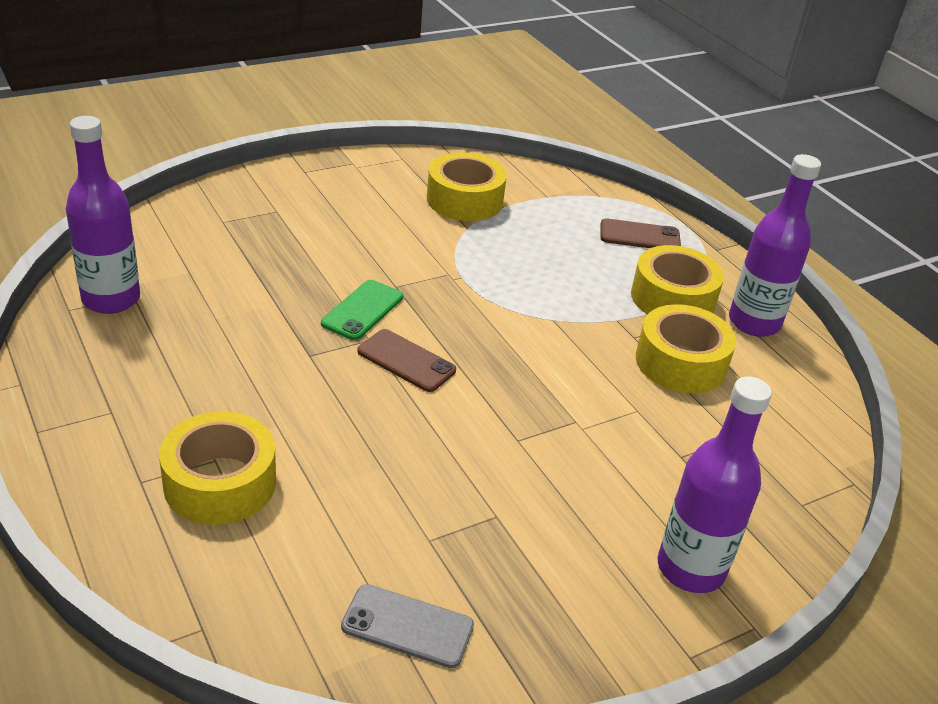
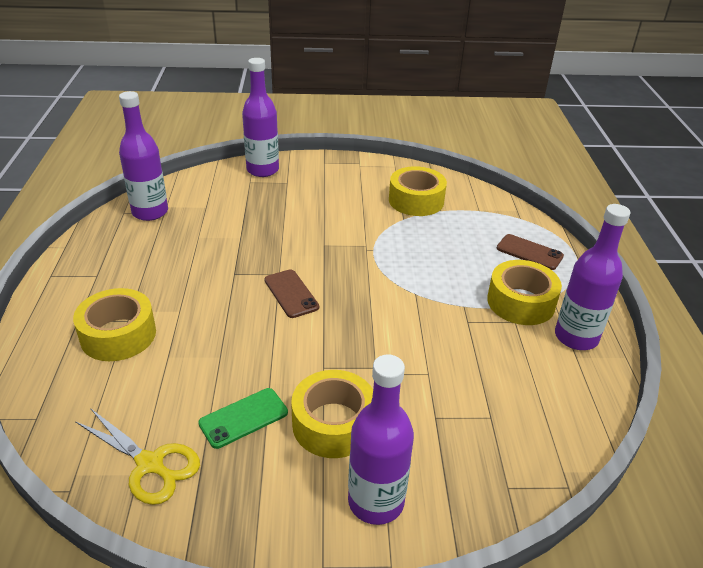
camera: 30 degrees right, 0 degrees up
green phone [321,280,403,340] -> green phone moved to [198,388,288,449]
grey phone [341,584,474,668] -> yellow scissors [75,408,200,505]
yellow tape [636,304,736,393] -> yellow tape moved to [291,370,373,458]
none -> purple bottle [242,58,279,177]

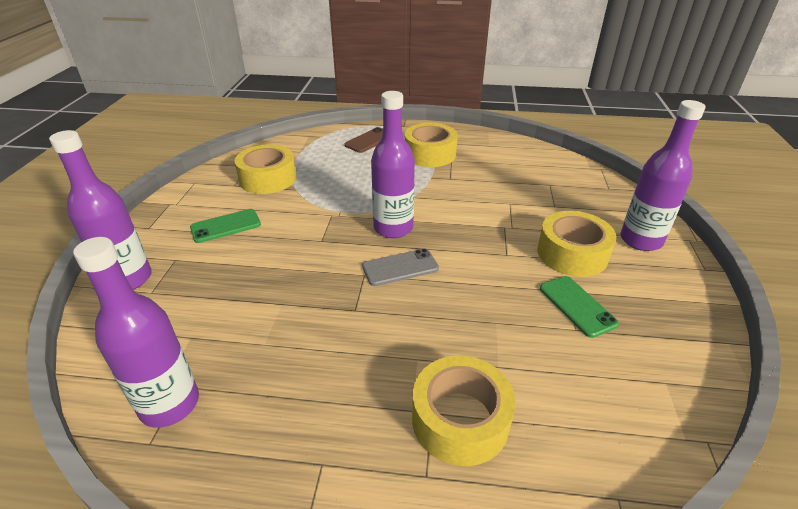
camera: 80 degrees left, 0 degrees up
yellow scissors [75,408,200,505] -> none
brown phone [264,269,319,318] -> grey phone [362,249,439,286]
purple bottle [555,204,630,350] -> purple bottle moved to [371,91,415,238]
none -> green phone [190,209,261,243]

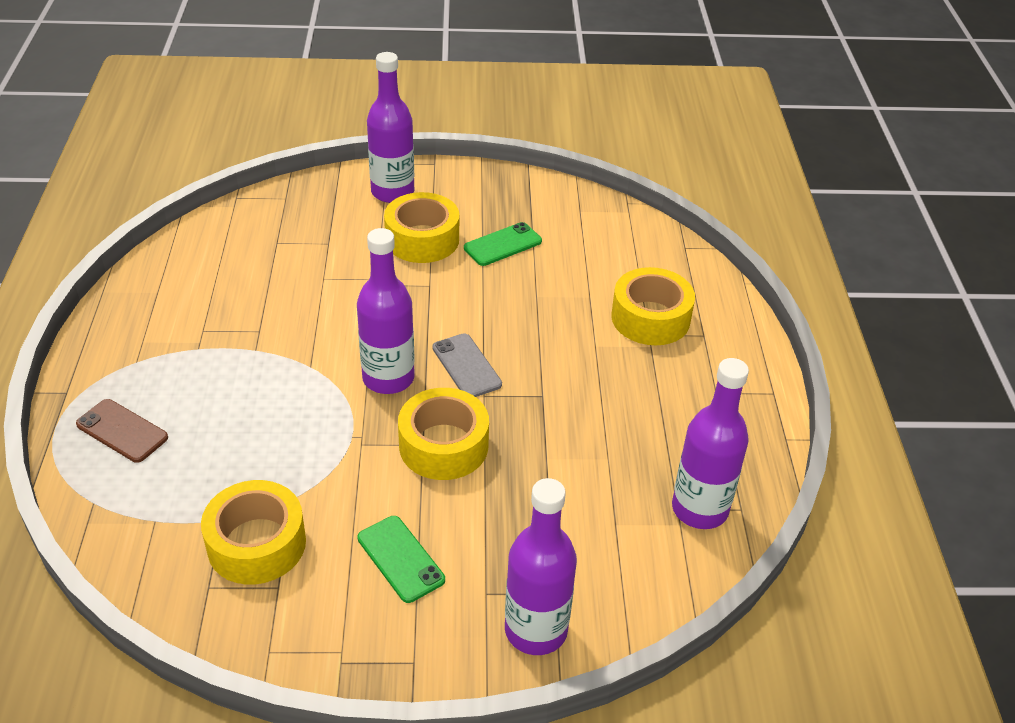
camera: 100 degrees left, 5 degrees up
yellow tape [404,123,458,167] -> yellow tape moved to [398,388,489,480]

